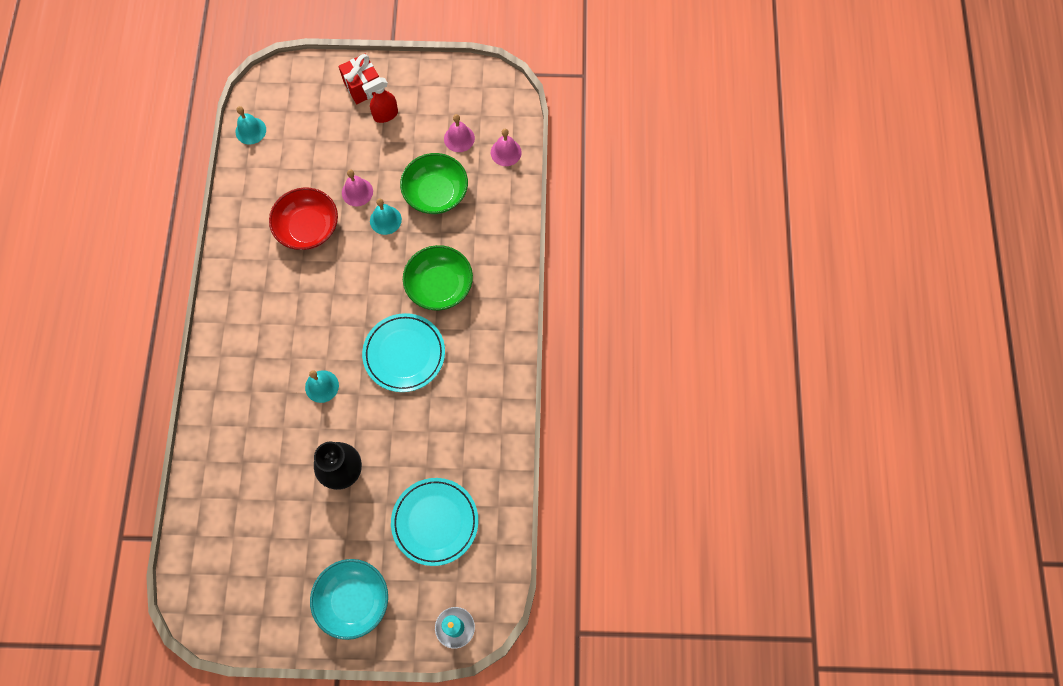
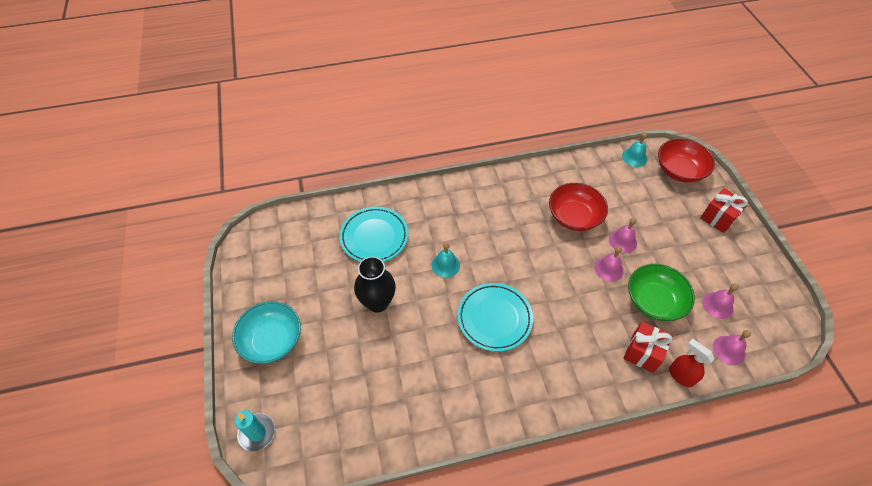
camera: 75 degrees right, 15 degrees down
red spray bottle [362,77,398,123] -> red spray bottle moved to [669,339,715,387]
turquoise bell [370,198,402,235] -> pink bell [594,246,624,282]
turquoise plate [391,478,478,566] -> turquoise plate moved to [339,207,408,262]
green bowl [403,245,473,310] -> none
none -> red gift [624,322,672,373]
none -> red bowl [658,138,715,183]

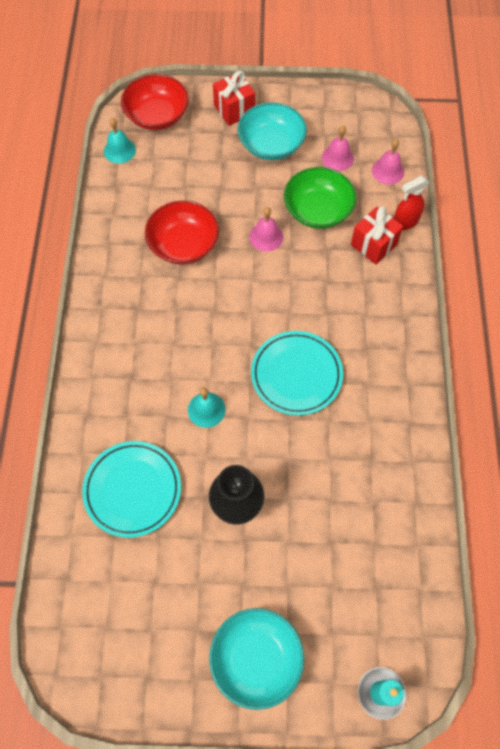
camera: 75 degrees left, 10 degrees up
pink bell [609,218,637,253] -> none
none -> turquoise bowl [237,102,307,160]

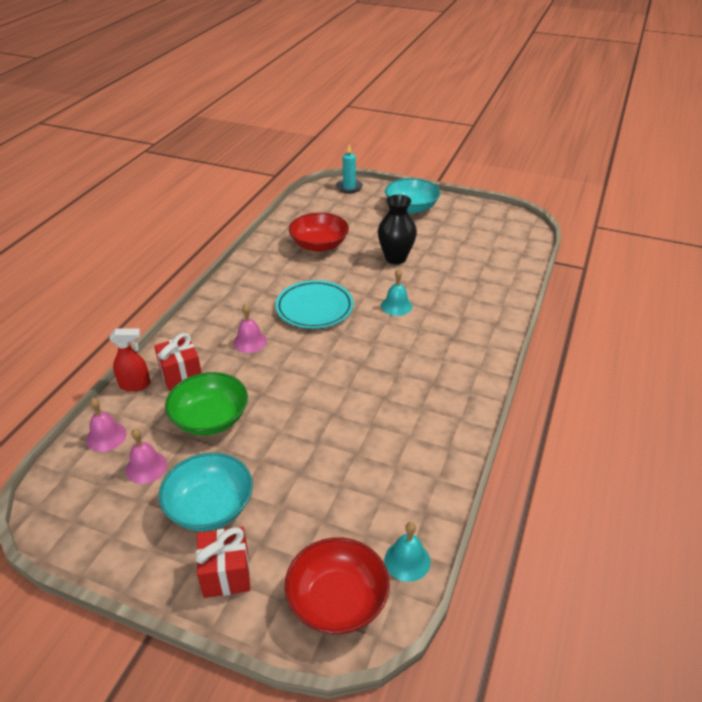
camera: 160 degrees left, 25 degrees down
turquoise plate [82,441,181,538] -> none
red bowl [145,200,219,265] -> red bowl moved to [289,213,349,252]
pink bell [249,207,283,251] -> pink bell moved to [233,304,267,353]

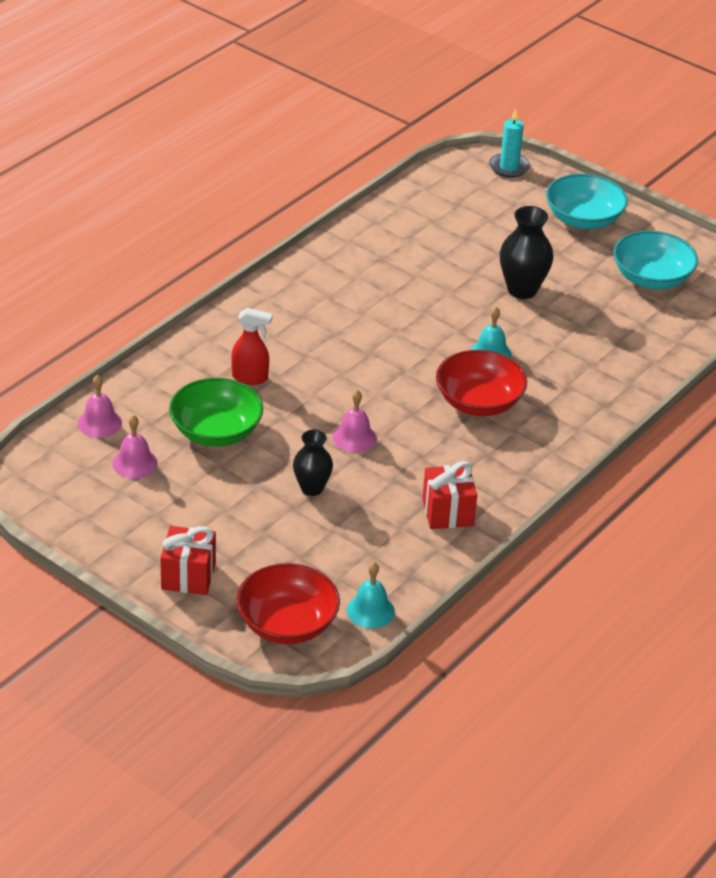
camera: 15 degrees right, 0 degrees up
red spray bottle [109,328,151,392] -> red spray bottle moved to [231,308,273,385]
red gift [154,333,202,391] -> red gift moved to [422,461,477,529]
turquoise bowl [159,453,253,531] -> turquoise bowl moved to [613,231,698,289]
pink bell [233,304,267,353] -> pink bell moved to [333,390,377,452]
turquoise plate [275,280,354,329] -> none
red bowl [289,213,349,252] -> red bowl moved to [436,350,527,416]
none -> black vase [293,430,333,496]

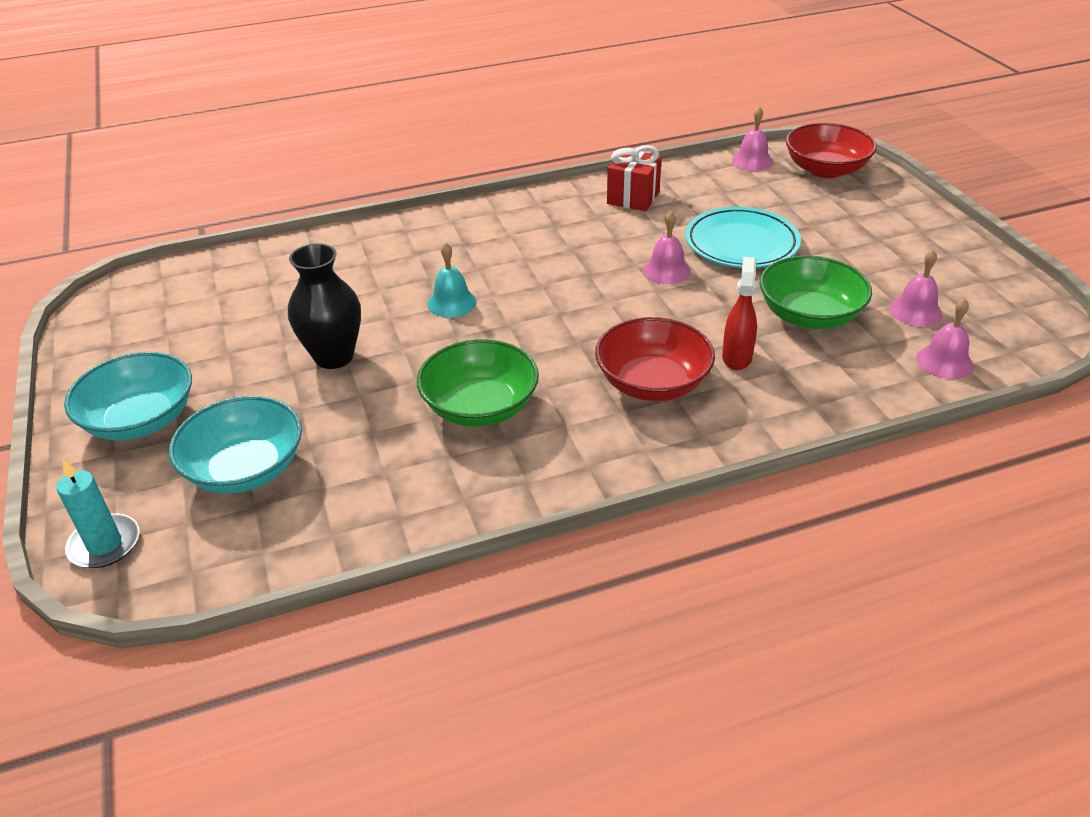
camera: 145 degrees left, 0 degrees up
red gift [160,526,216,595] -> none
red spray bottle [231,308,273,385] -> red spray bottle turned 60 degrees clockwise [722,257,757,370]
black vase [293,430,333,496] -> turquoise plate [685,207,801,268]
turquoise bell [347,562,395,628] -> pink bell [732,106,773,171]
red bowl [436,350,527,416] -> red bowl moved to [595,317,715,401]
turquoise bowl [613,231,698,289] -> turquoise bowl moved to [169,396,302,494]
none -> green bowl [417,339,539,427]

